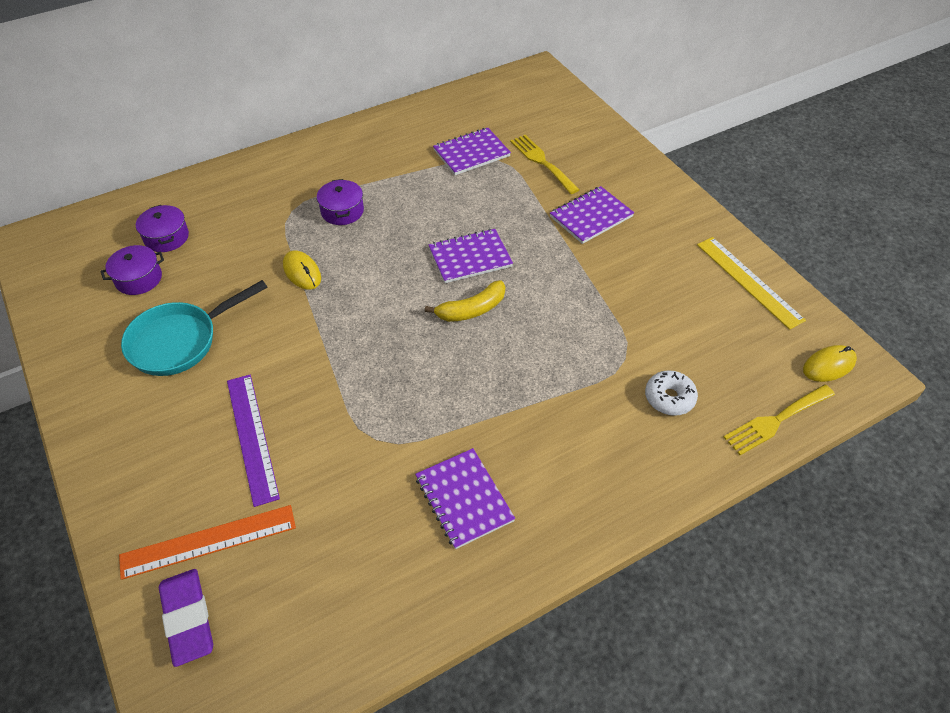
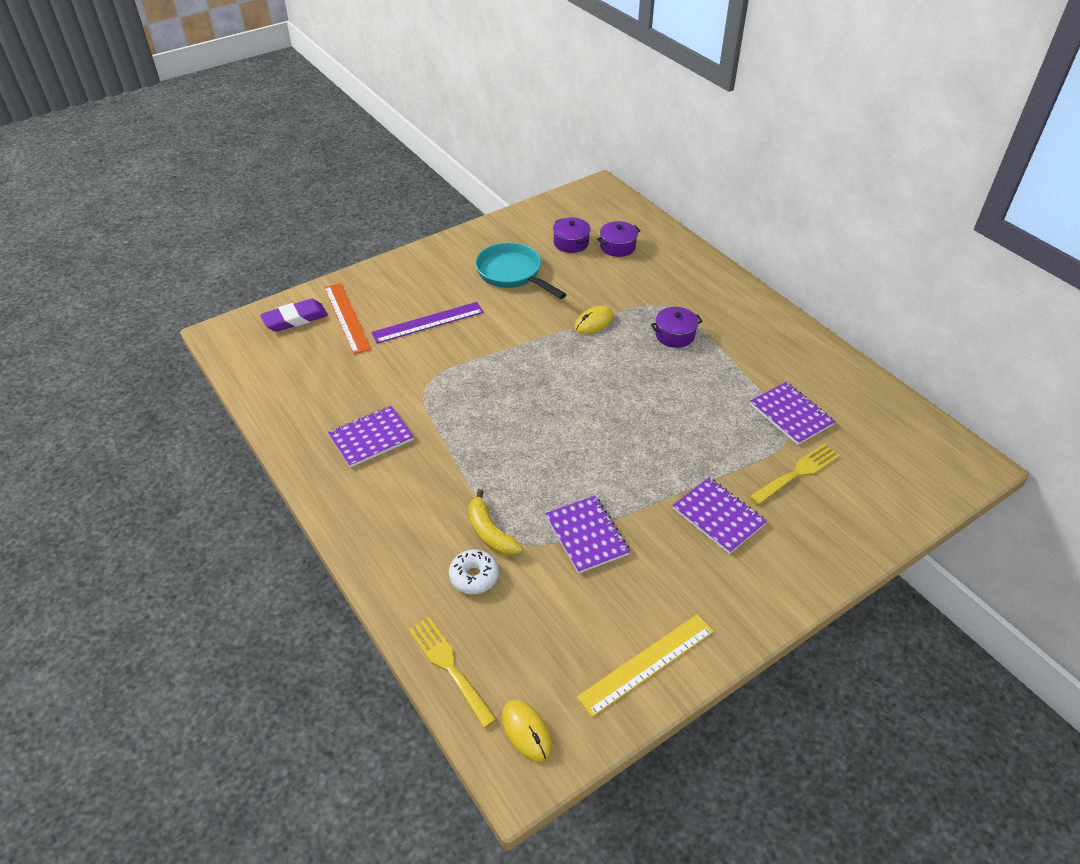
camera: 85 degrees right, 5 degrees down
yellow banana [425,280,505,322] -> yellow banana moved to [468,489,523,556]
purple notebook [429,229,513,283] -> purple notebook moved to [545,496,630,574]

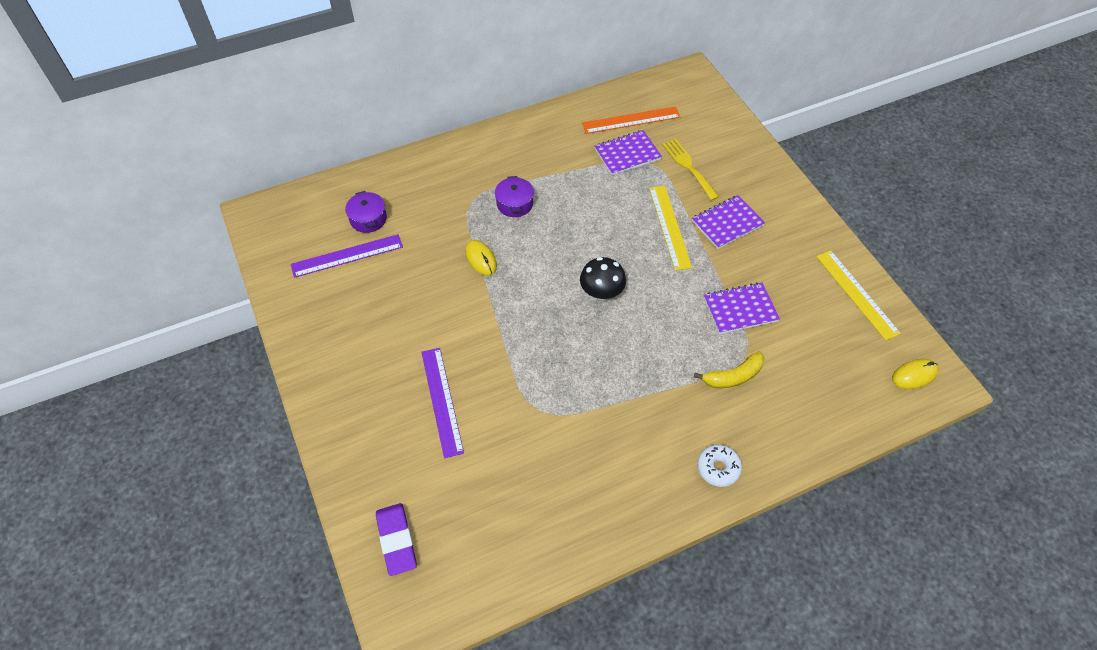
camera: 80 degrees left, 10 degrees up
orange ruler [324,283,371,354] -> orange ruler moved to [582,107,680,134]
purple notebook [328,406,414,468] -> none
yellow fork [408,617,497,728] -> none
white donut [449,550,499,594] -> white donut moved to [697,444,742,487]
turquoise pan [475,242,567,299] -> none
purple pot [553,218,591,253] -> purple ruler [291,234,403,278]
none -> black mushroom [580,257,626,300]
none -> yellow ruler [649,186,692,270]

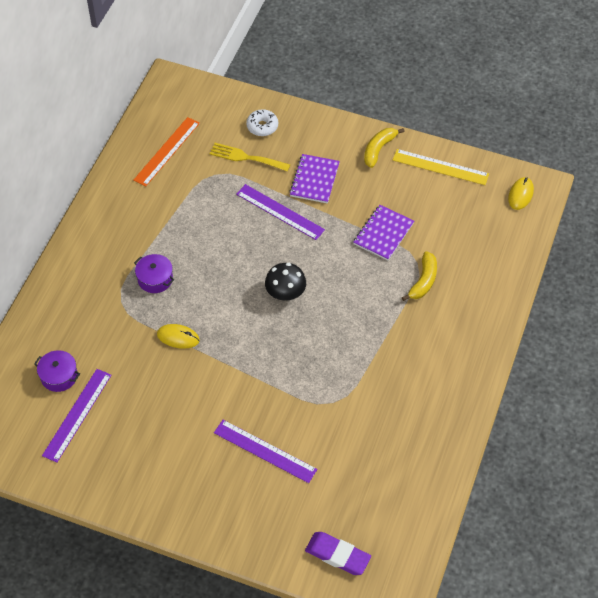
camera: 45 degrees left, 0 degrees up
purple notebook [594,130,662,175] -> none
yellow ruler [649,186,692,270] -> purple ruler [236,184,325,240]
white donut [697,444,742,487] -> white donut moved to [246,109,278,136]
none -> yellow banana [364,128,405,168]

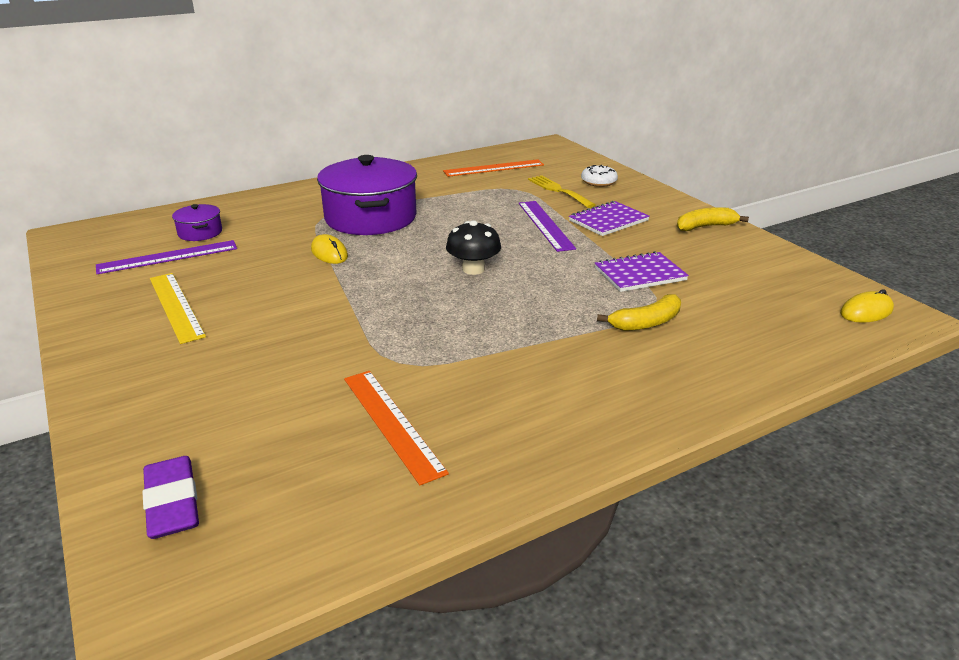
camera: 40 degrees right, 25 degrees down
purple pot [134,254,174,293] -> purple pot [317,155,417,235], size x2.23
purple ruler [214,420,317,483] -> none
yellow ruler [393,149,489,185] -> yellow ruler moved to [150,273,206,344]
none -> orange ruler [344,371,449,485]

